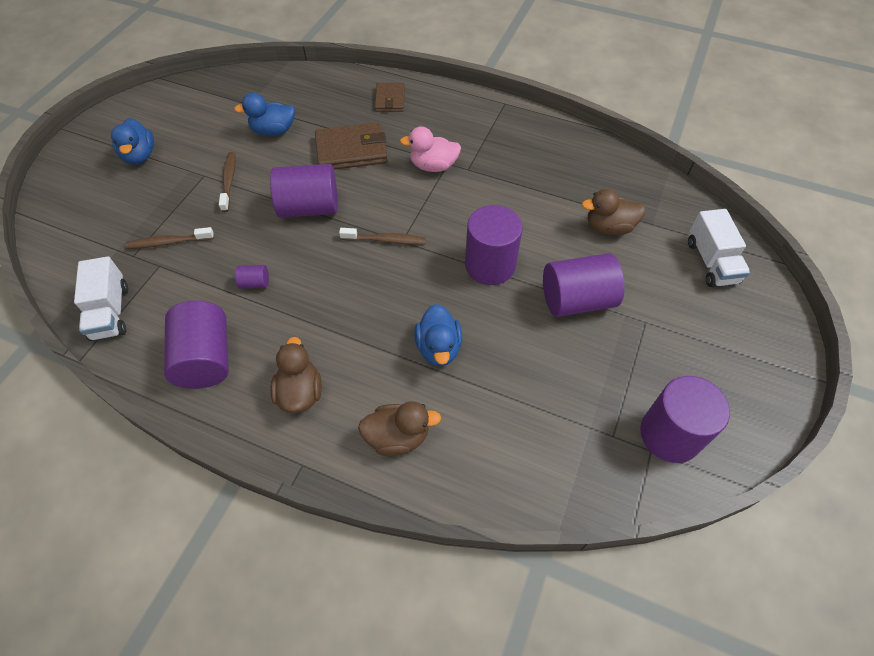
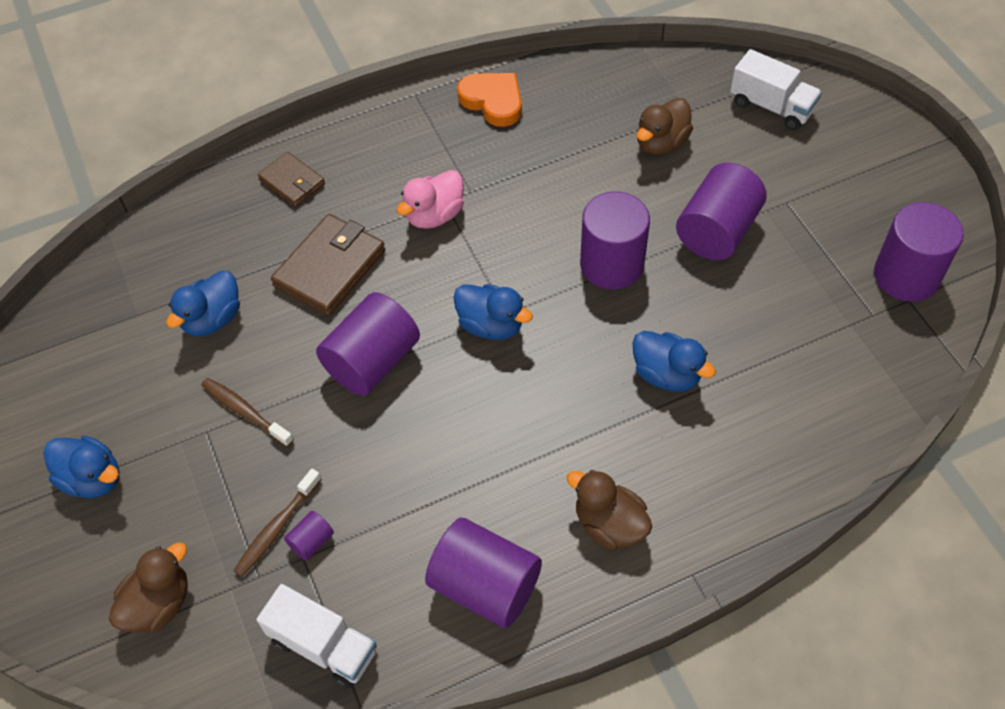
camera: 45 degrees left, 0 degrees up
purple cylinder [235,265,269,289] -> purple cylinder moved to [284,511,334,560]
brown toothbrush [339,228,426,245] -> blue duck [453,284,533,340]
brown duck [358,401,441,456] -> brown duck moved to [109,542,188,633]
none -> orange heart [457,73,522,127]

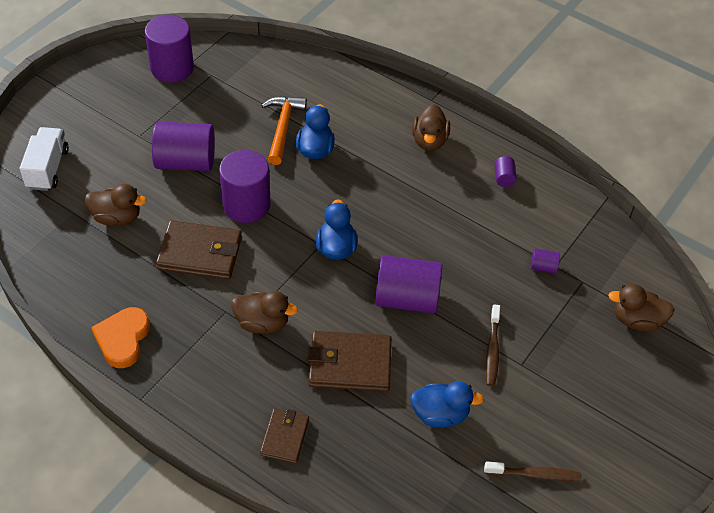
camera: 125 degrees left, 5 degrees down
blue duck [43,436,119,498] -> none
brown toothbrush [234,469,322,577] -> brown toothbrush moved to [484,462,582,481]
white truck [256,584,377,688] -> none
pink duck [396,170,464,229] -> brown duck [231,291,298,334]
purple cylinder [425,518,542,628] -> purple cylinder [495,156,517,187], size x0.44
none -> brown wallet [156,220,242,279]
none -> orange hammer [261,96,307,165]

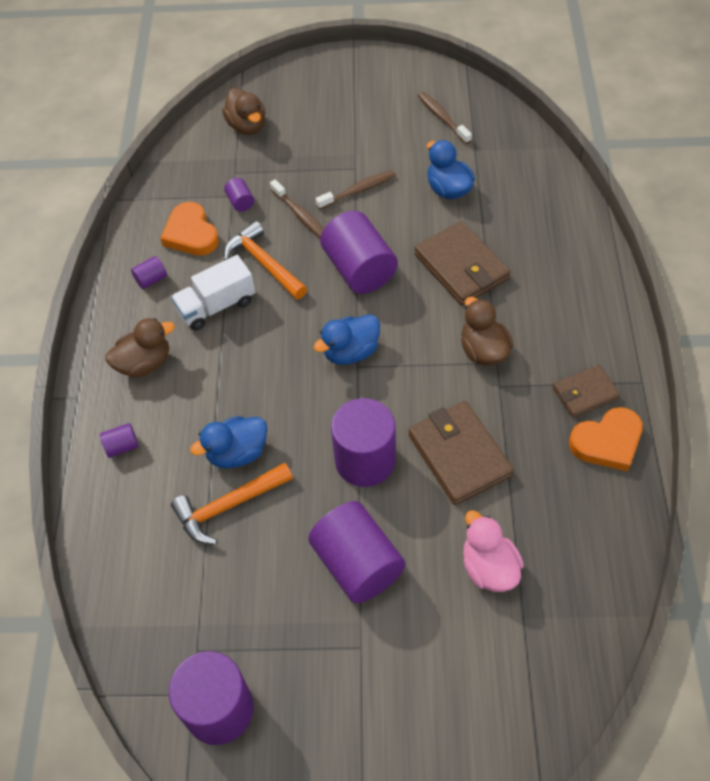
camera: 120 degrees left, 5 degrees up
white truck [20,127,69,191] -> white truck moved to [171,255,255,331]
brown duck [85,184,147,226] -> pink duck [463,510,524,592]
brown wallet [260,409,309,463] -> brown wallet moved to [553,365,620,418]
none -> purple cylinder [100,423,138,458]
none -> orange heart [160,202,219,256]
none -> orange hammer [224,221,307,300]
none -> brown toothbrush [270,179,324,238]

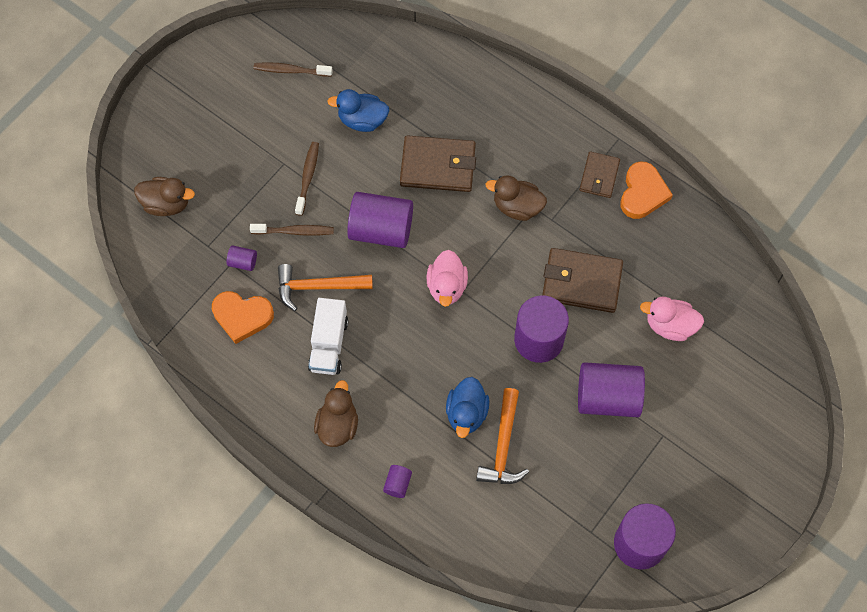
camera: 55 degrees left, 10 degrees up
purple cylinder [131,256,167,289] -> none
blue duck [313,314,380,365] -> pink duck [427,250,468,307]

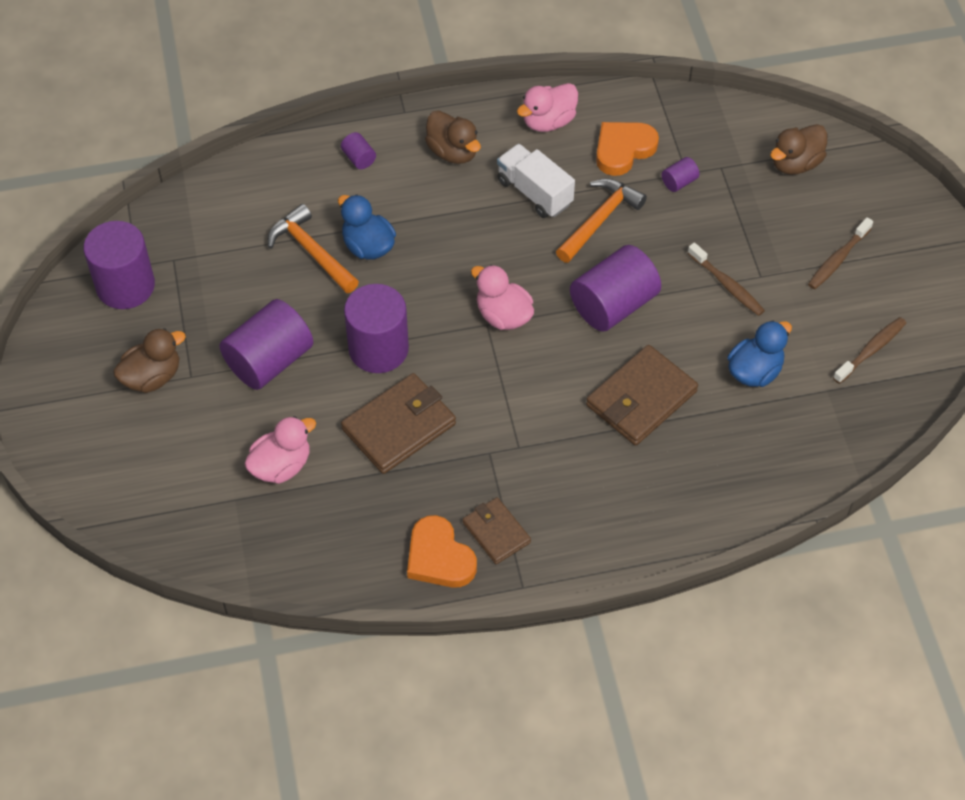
camera: 130 degrees right, 10 degrees down
brown toothbrush [250,224,334,236] -> brown toothbrush moved to [808,217,873,289]
brown duck [486,175,547,221] -> brown duck moved to [113,328,186,393]
none -> pink duck [517,83,578,132]

